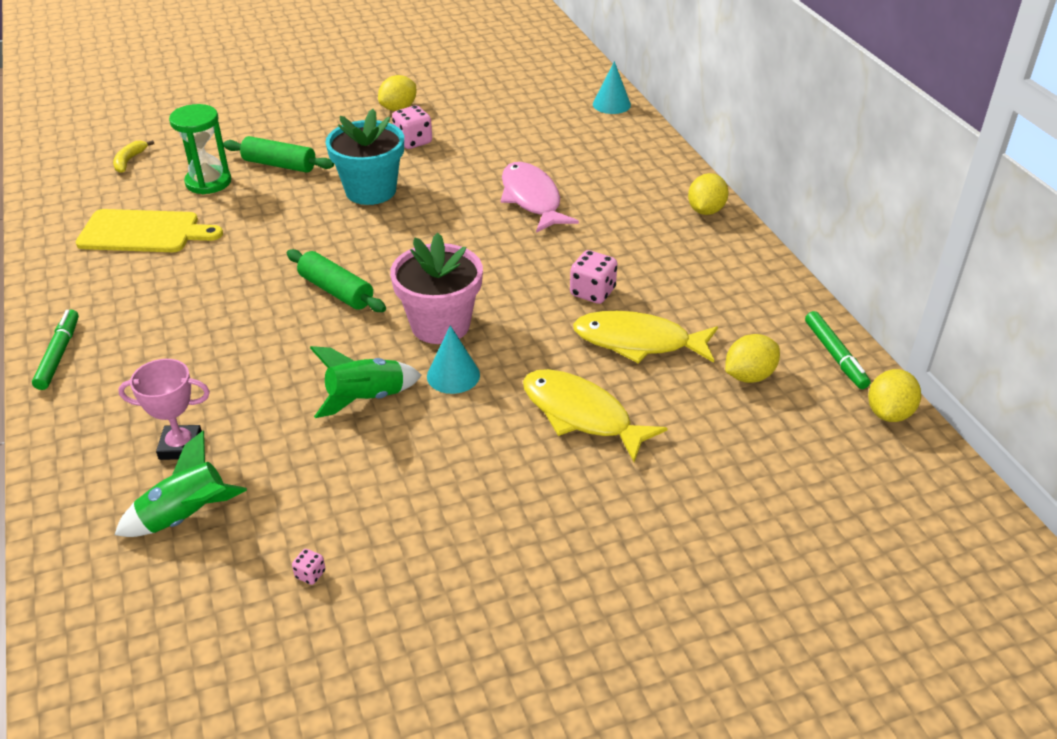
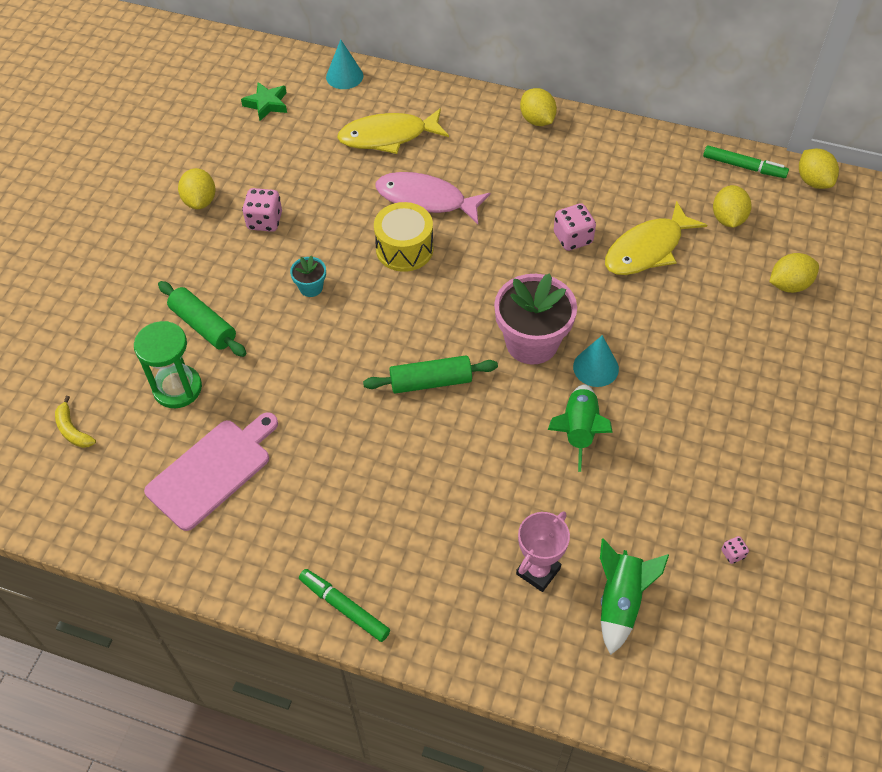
camera: 50 degrees left, 15 degrees up
yellow cutting board [76,209,223,252] -> pink cutting board [144,412,278,531]
green rolling pin [223,136,334,173] -> green rolling pin turned 75 degrees clockwise [158,281,247,357]
turquoise flower pot [326,109,404,205] -> turquoise flower pot [290,255,326,297], size x0.46
yellow fish [523,369,667,462] -> yellow fish moved to [337,108,449,154]
none -> green star [241,82,287,121]
none -> yellow drum [374,202,433,272]
none -> yellow lemon [769,253,819,293]

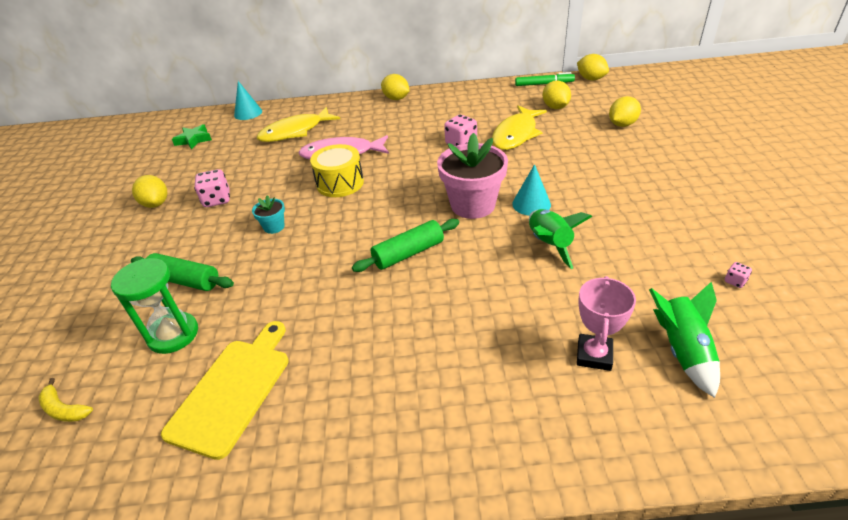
camera: 20 degrees left, 15 degrees down
pink cutting board [144,412,278,531] -> yellow cutting board [161,321,289,460]
green marker [299,569,390,642] -> none

